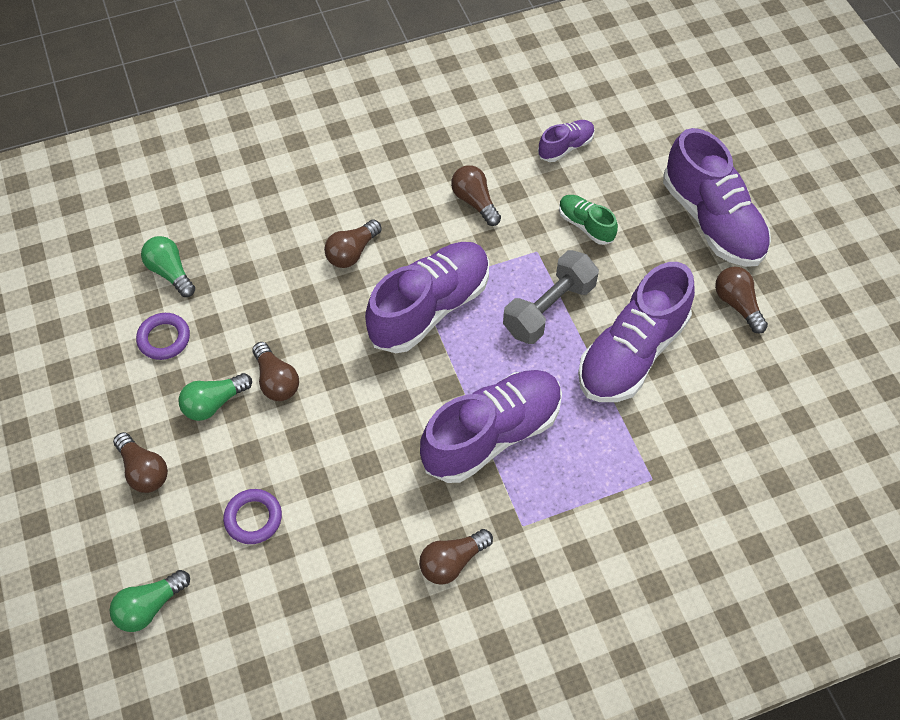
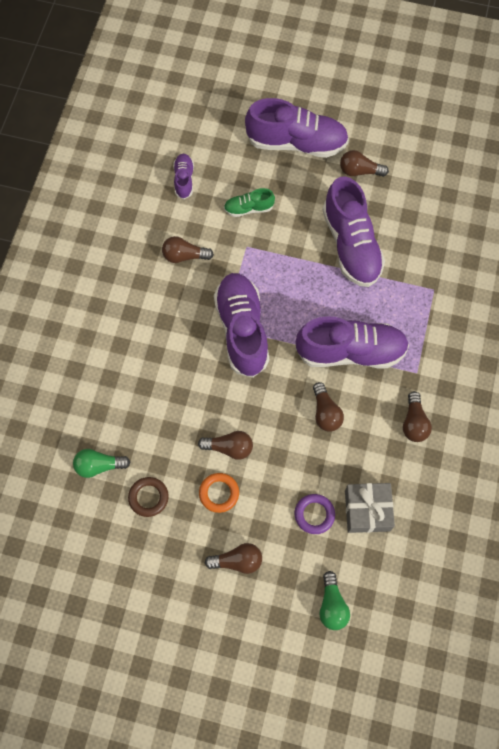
camera: 55 degrees left, 10 degrees up
purple ring [136,313,190,360] -> brown ring [128,477,169,517]
green light bulb [178,373,252,421] -> orange ring [199,473,239,513]
brown light bulb [324,219,382,268] -> brown light bulb moved to [313,382,344,432]
purple shoe [420,370,562,483] -> purple shoe turned 90 degrees clockwise [296,316,409,368]
grey dumbbell [503,250,599,344] -> none
none -> grey gift [345,483,395,533]

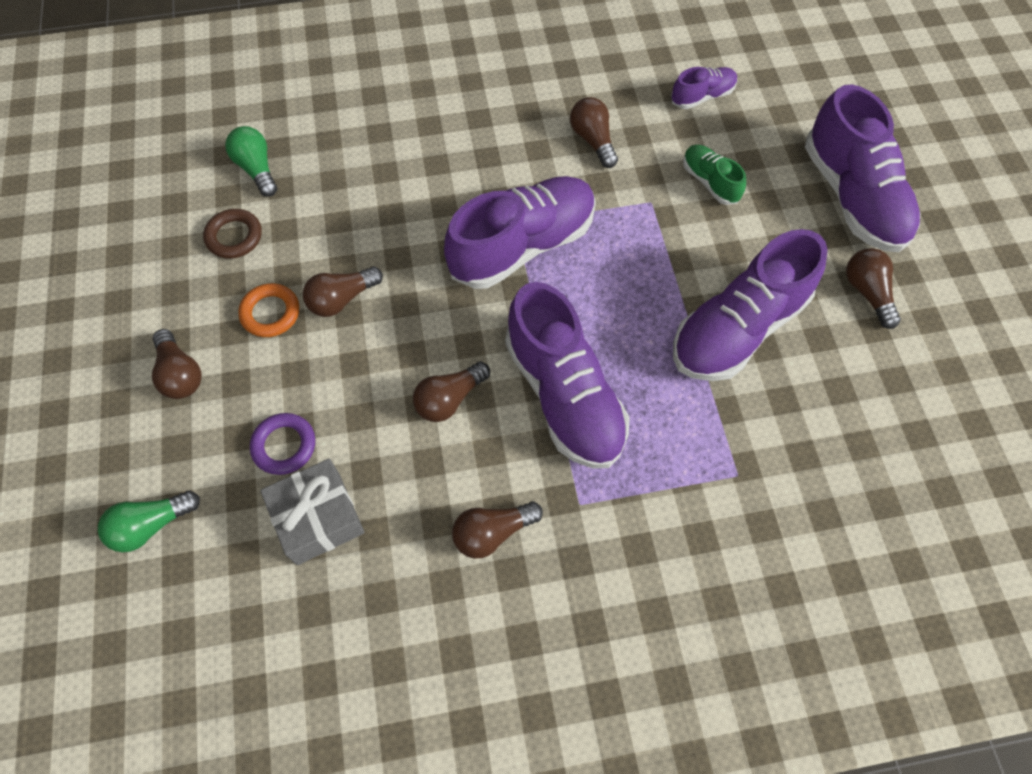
camera: 65 degrees right, 5 degrees down
brown light bulb [198,431,253,460] -> brown light bulb turned 75 degrees clockwise [303,266,383,317]

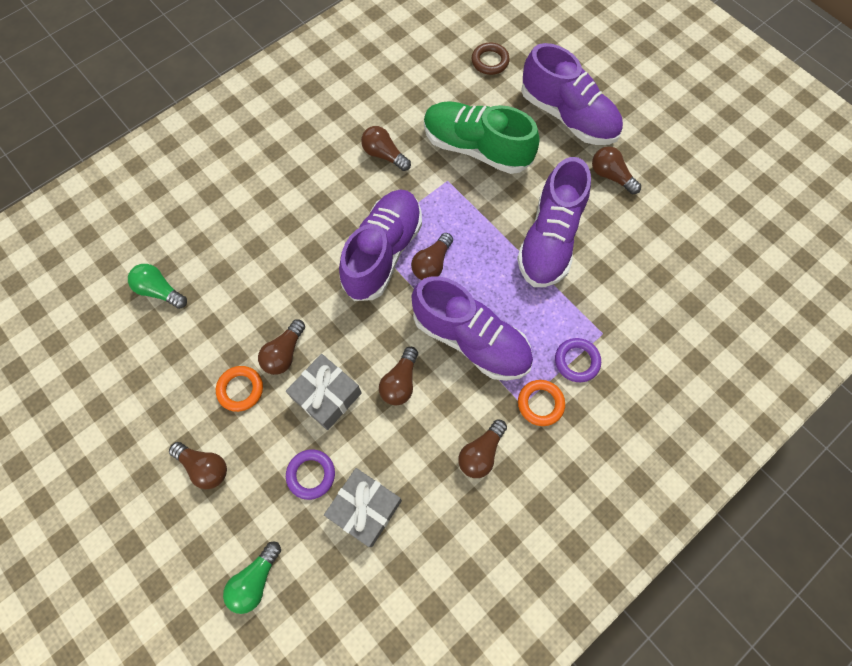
camera: 30 degrees left, 5 degrees up
brown ring [203,209,262,259] -> brown ring moved to [472,42,510,75]
purple shoe [671,67,738,109] -> none
green shoe [683,145,746,205] -> green shoe [424,101,539,174], size x2.07
none -> grey gift [286,354,362,430]
none -> brown light bulb [411,233,453,280]
none -> orange ring [518,380,565,426]
none -> purple ring [555,338,601,382]

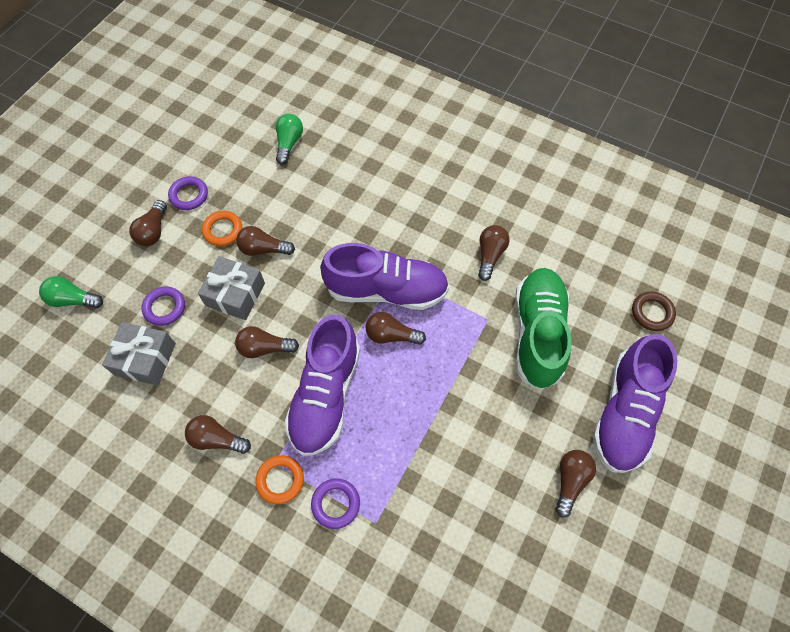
camera: 70 degrees right, 5 degrees down
purple shoe [517,157,591,287] -> none
none -> purple ring [168,176,208,210]

